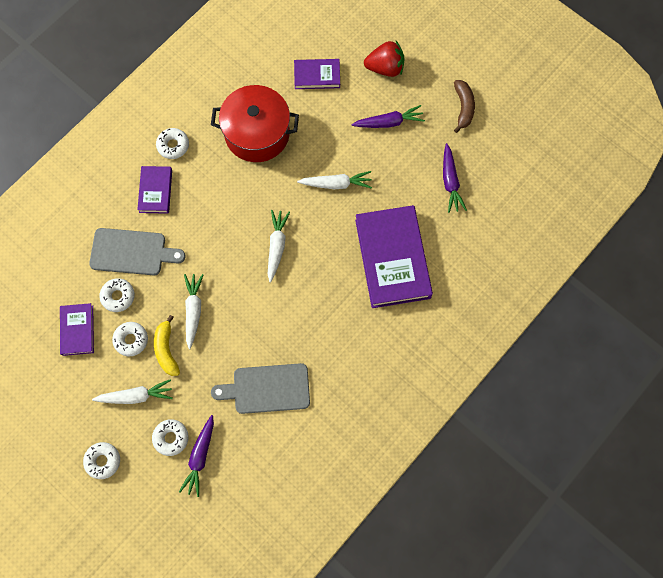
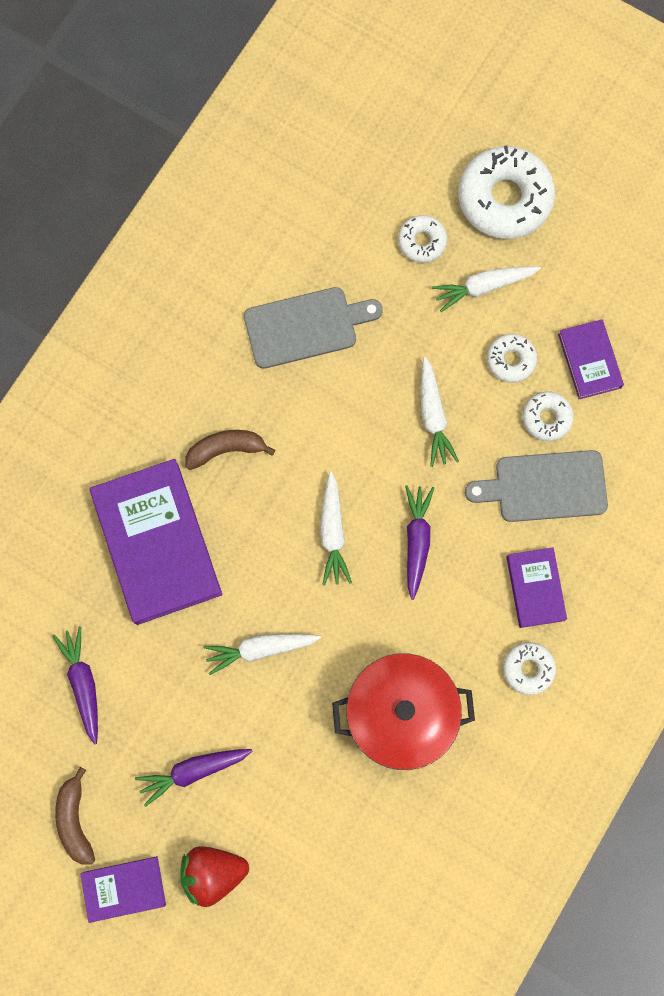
camera: 170 degrees right, 5 degrees up
white donut [83,442,120,479] -> white donut [458,146,555,239], size x1.96
yellow banana [154,315,180,376] -> none
purple carrot [179,415,214,497] -> purple carrot moved to [405,485,434,600]
purple book [294,59,340,89] -> purple book moved to [80,856,166,923]
none -> brown banana [185,430,275,470]

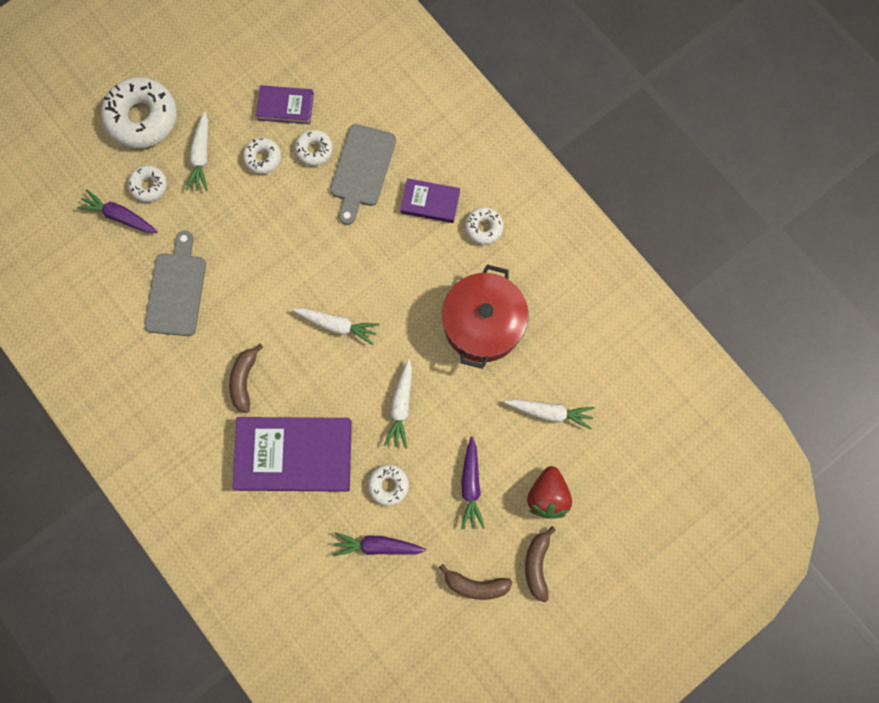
camera: 70 degrees left, 0 degrees up
purple book [80,856,166,923] -> brown banana [525,526,556,602]
purple carrot [405,485,434,600] -> purple carrot moved to [76,189,158,233]
white carrot [421,357,459,467] -> white carrot moved to [504,399,595,430]
none -> white donut [368,464,409,506]

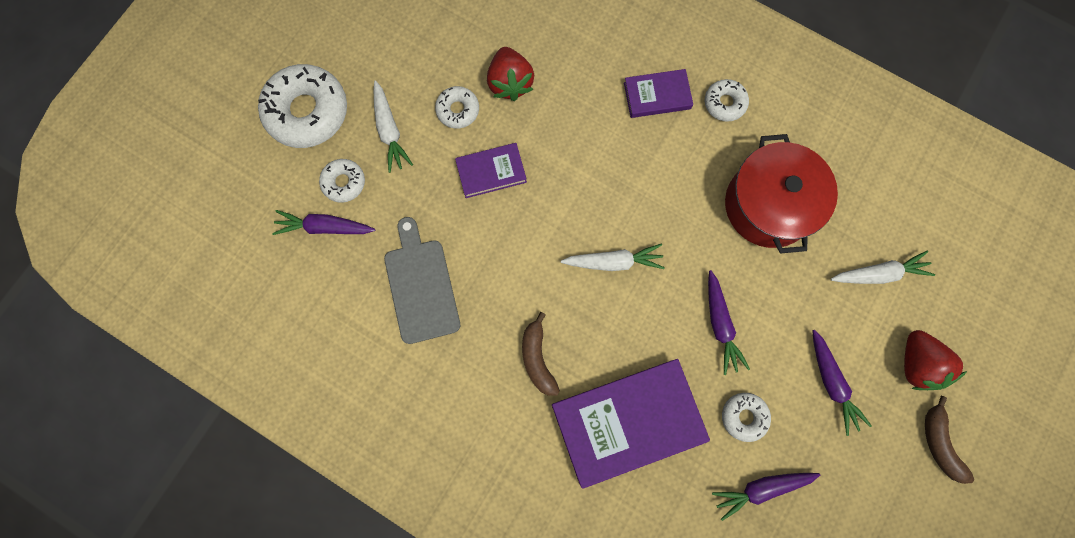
camera: 20 degrees left, 0 degrees up
purple book [256,85,314,124] -> purple book moved to [455,143,527,198]
white donut [295,130,333,166] -> red strawberry [487,47,534,101]
grey cutting board [330,124,396,225] -> none
white carrot [384,359,412,449] -> purple carrot [708,270,750,375]
brown banana [439,564,512,600] -> none

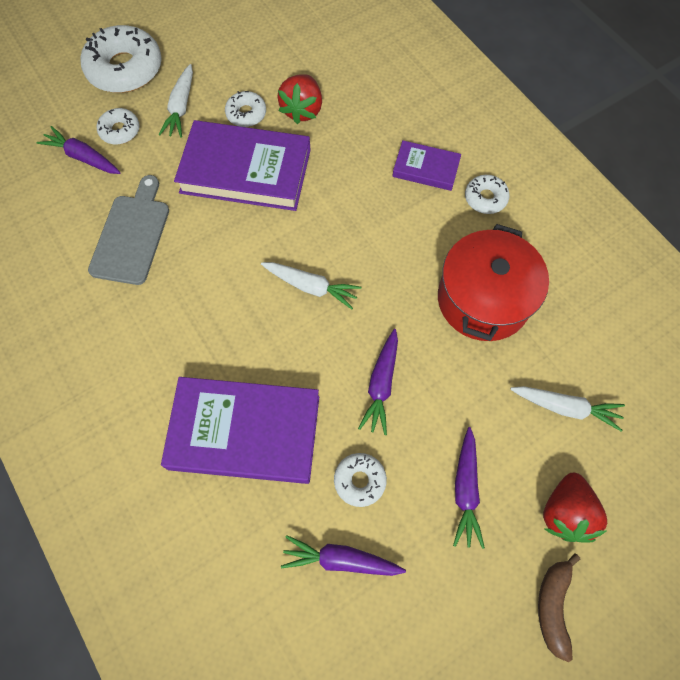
camera: 25 degrees right, 10 degrees down
purple book [455,143,527,198] -> purple book [174,120,311,211], size x1.96
brown banana [522,312,560,396] -> none

